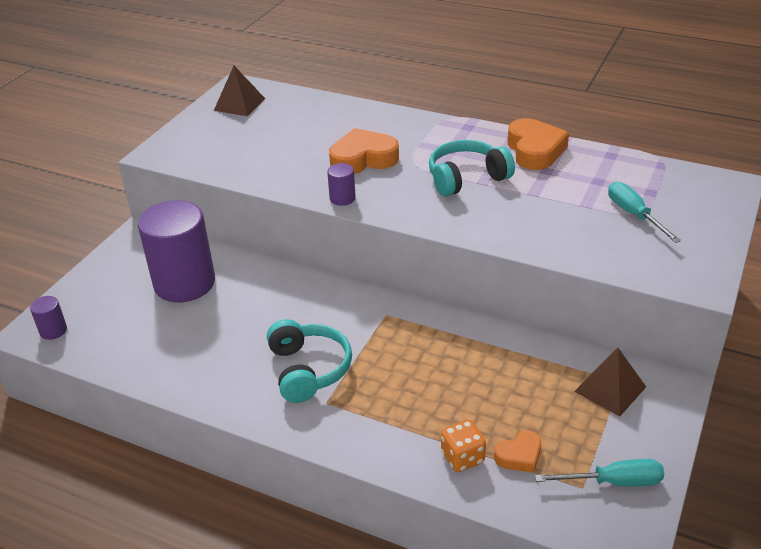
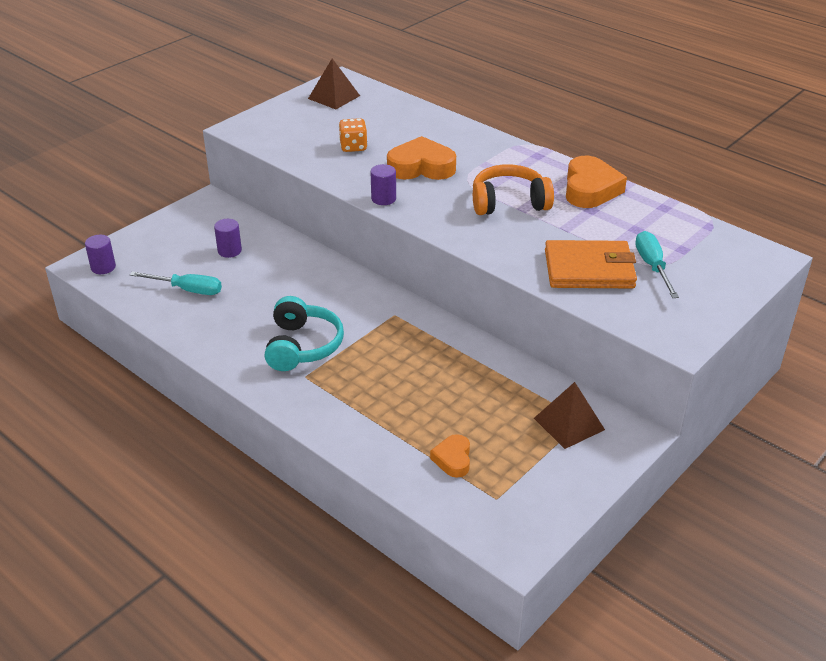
camera: 15 degrees right, 0 degrees up
purple cylinder [138,201,215,302] -> purple cylinder [214,219,242,258], size x0.41
turquoise headphones [429,140,515,197] -> orange headphones [473,164,554,215]
orange dice [441,420,486,472] -> orange dice moved to [339,118,368,152]
orange heart [494,430,541,473] -> orange heart turned 105 degrees clockwise [430,434,470,478]
turquoise screwdriver [535,459,664,486] -> turquoise screwdriver moved to [130,271,222,295]
none -> orange wallet [545,240,637,288]

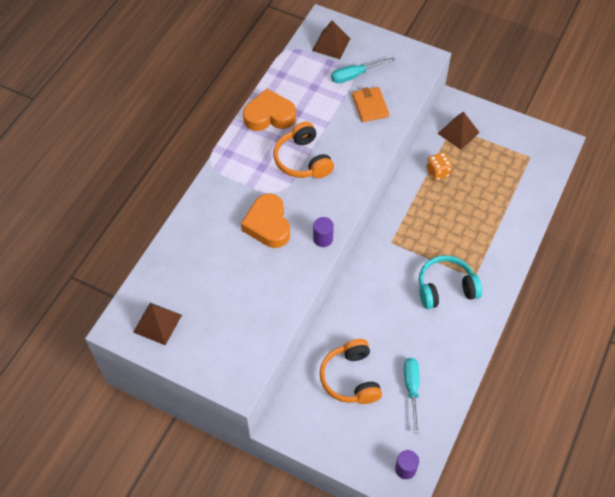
camera: 105 degrees left, 20 degrees up
purple cylinder [214,219,242,258] -> orange headphones [320,339,382,404]
orange dice [339,118,368,152] -> orange dice moved to [426,152,452,181]
orange heart [430,434,470,478] -> none
orange wallet [545,240,637,288] -> orange wallet [352,87,389,122], size x0.66
none -> brown pyramid [312,20,351,59]

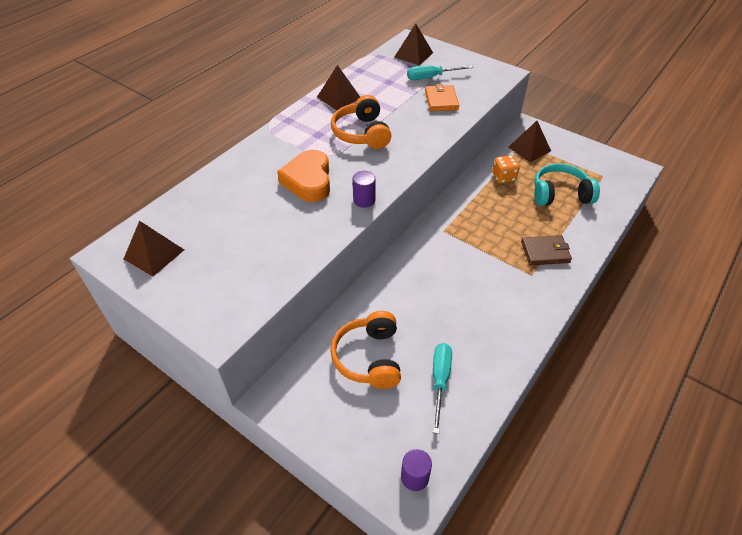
camera: 10 degrees right, 10 degrees down
orange heart [243,89,296,131] -> brown pyramid [317,65,360,110]
turquoise headphones [419,255,482,309] -> turquoise headphones moved to [534,163,600,206]
none -> brown wallet [521,235,572,265]

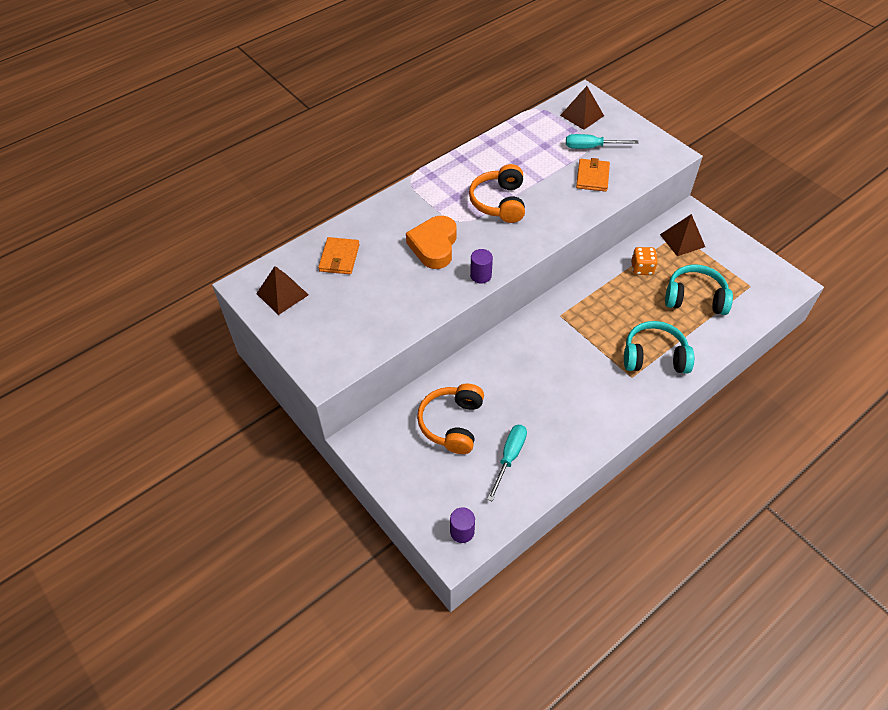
camera: 15 degrees right, 5 degrees up
brown pyramid [317,65,360,110] -> none
brown wallet [521,235,572,265] -> turquoise headphones [624,321,694,373]
none -> orange wallet [318,237,360,274]

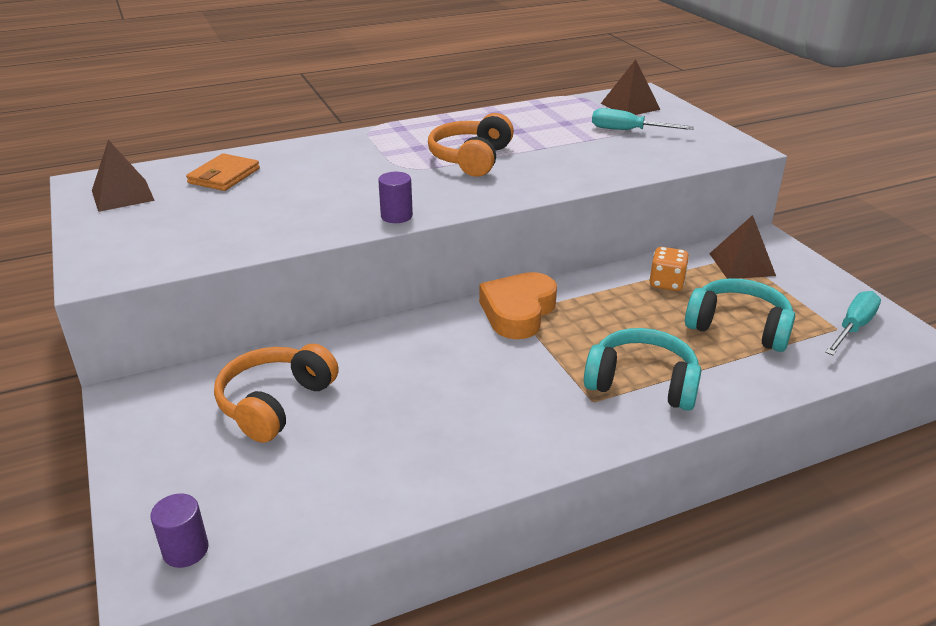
camera: 15 degrees right, 20 degrees down
orange heart [406,216,457,269] -> orange heart moved to [479,272,557,339]
turquoise screwdriver [487,425,527,501] -> turquoise screwdriver moved to [825,291,881,355]
orange wallet [576,158,610,192] -> none

